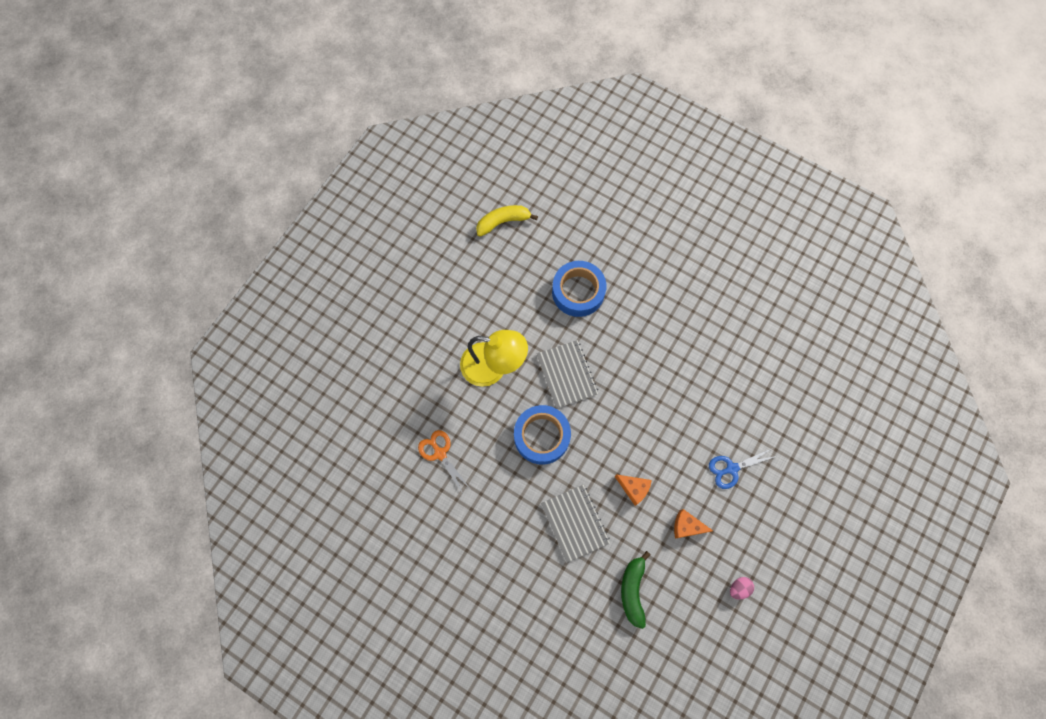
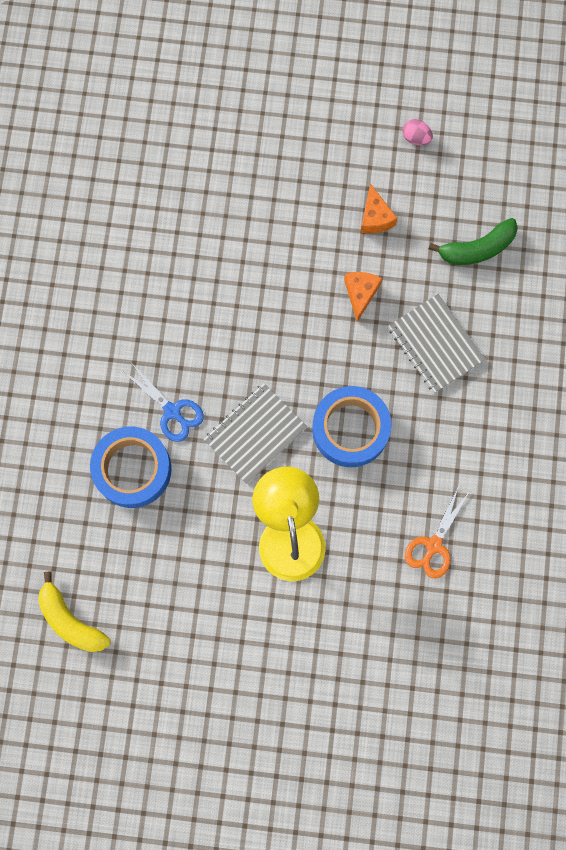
camera: 115 degrees left, 5 degrees up
grey notebook [541,485,610,563] -> grey notebook turned 75 degrees counterclockwise [388,294,486,393]
blue scissors [709,448,776,489] -> blue scissors moved to [124,365,204,442]

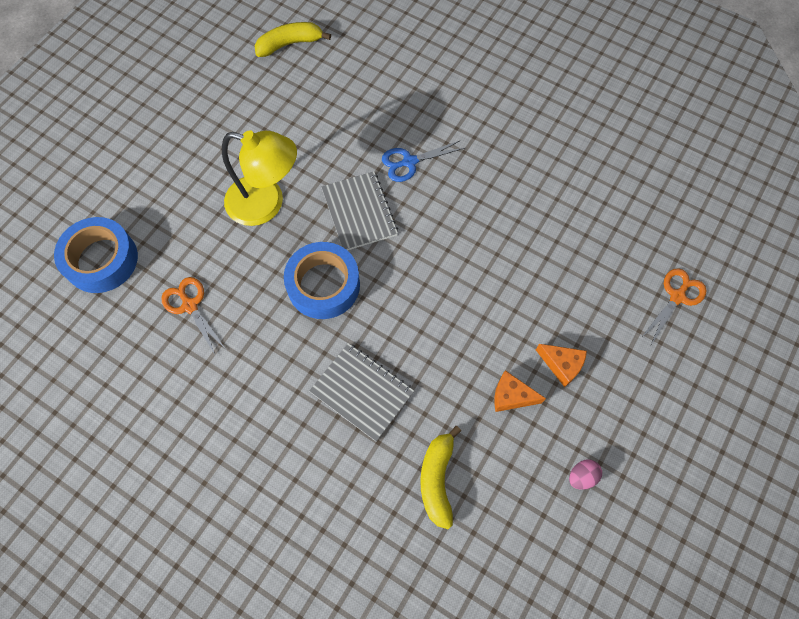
camera: 115 degrees right, 10 degrees down
blue tape [90,427,172,508] -> blue tape moved to [54,217,138,293]
orange cheese [344,272,382,322] -> orange cheese moved to [536,344,587,387]
grey notebook [388,294,486,393] -> grey notebook turned 45 degrees clockwise [309,343,414,442]
green banana [429,218,518,265] -> yellow banana [420,426,461,529]
none -> orange scissors [641,268,706,344]

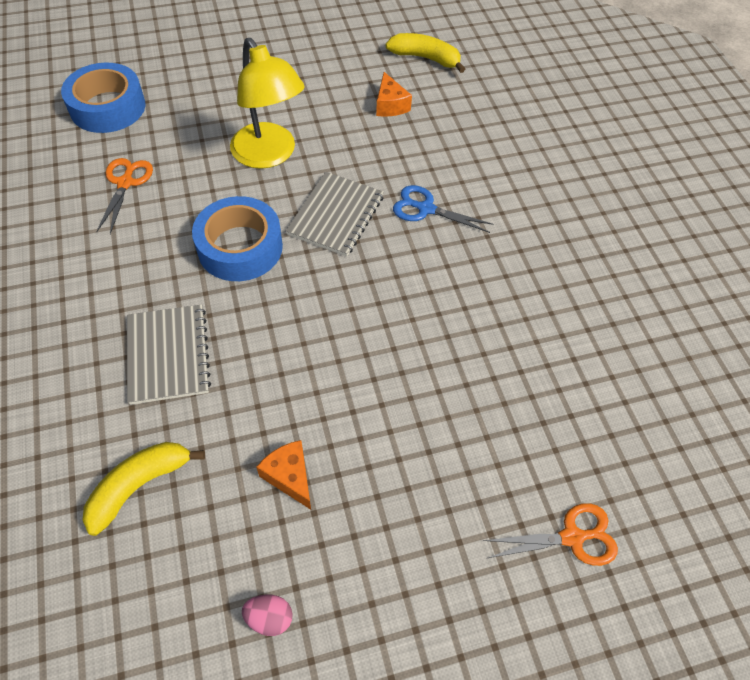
camera: 40 degrees right, 10 degrees down
orange cheese [536,344,587,387] -> orange cheese moved to [376,72,412,117]

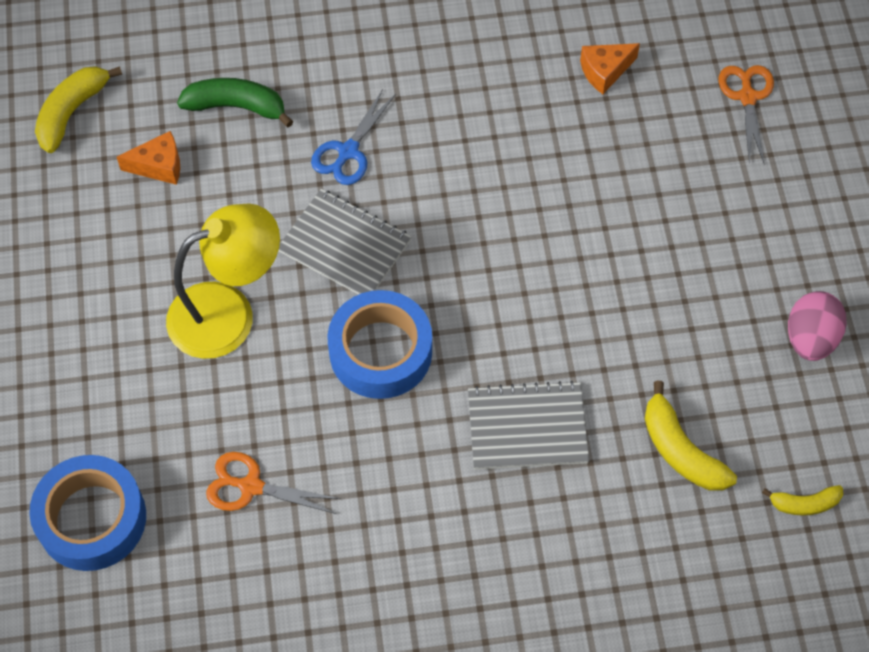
camera: 80 degrees left, 5 degrees up
pink egg [242,594,293,636] -> pink egg [788,291,847,361], size x1.67
orange cheese [256,440,311,510] -> orange cheese moved to [580,43,640,94]
none -> green banana [177,78,294,128]
none -> yellow banana [762,485,843,516]

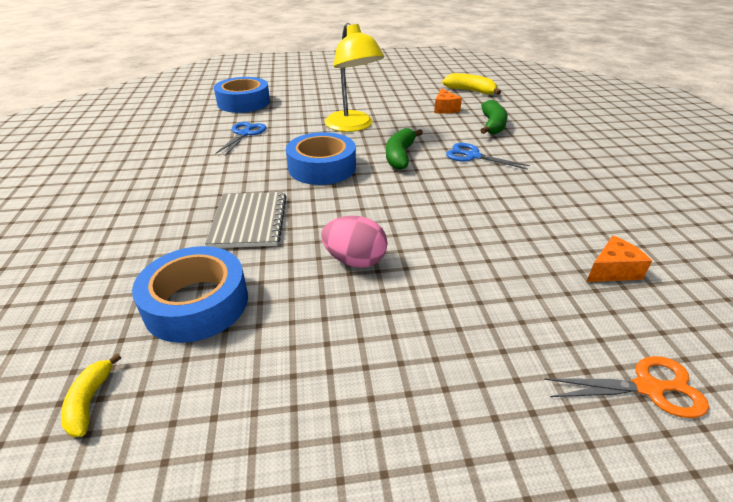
camera: 90 degrees right, 25 degrees down
orange scissors [206,452,341,514] -> blue scissors [215,122,266,156]
grey notebook [278,189,412,295] -> green banana [386,128,423,170]
orange cheese [580,43,640,94] -> orange cheese turned 90 degrees clockwise [586,235,652,282]
yellow banana [645,381,737,491] -> blue tape [132,246,248,343]
pink egg [788,291,847,361] -> pink egg moved to [321,216,388,268]

